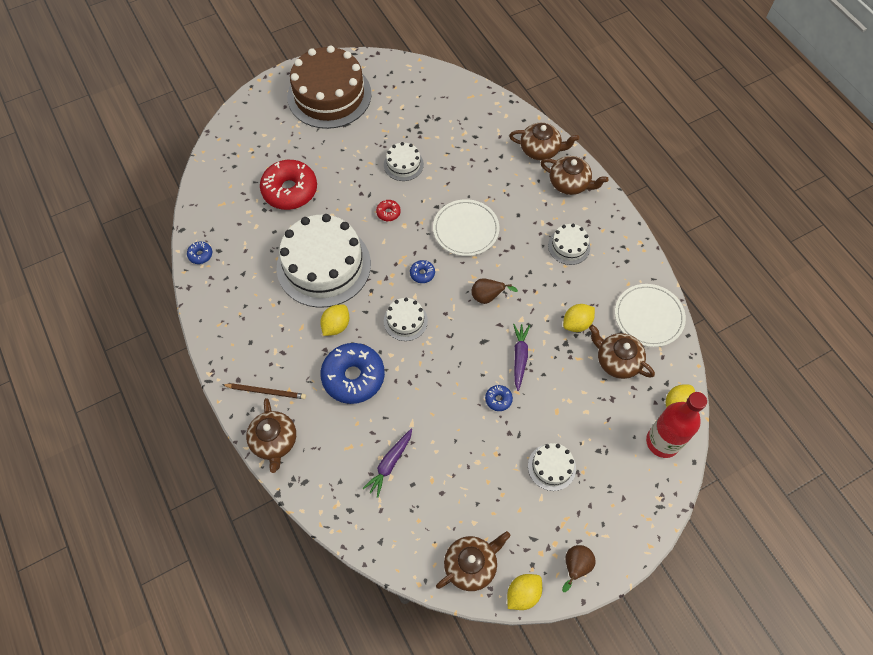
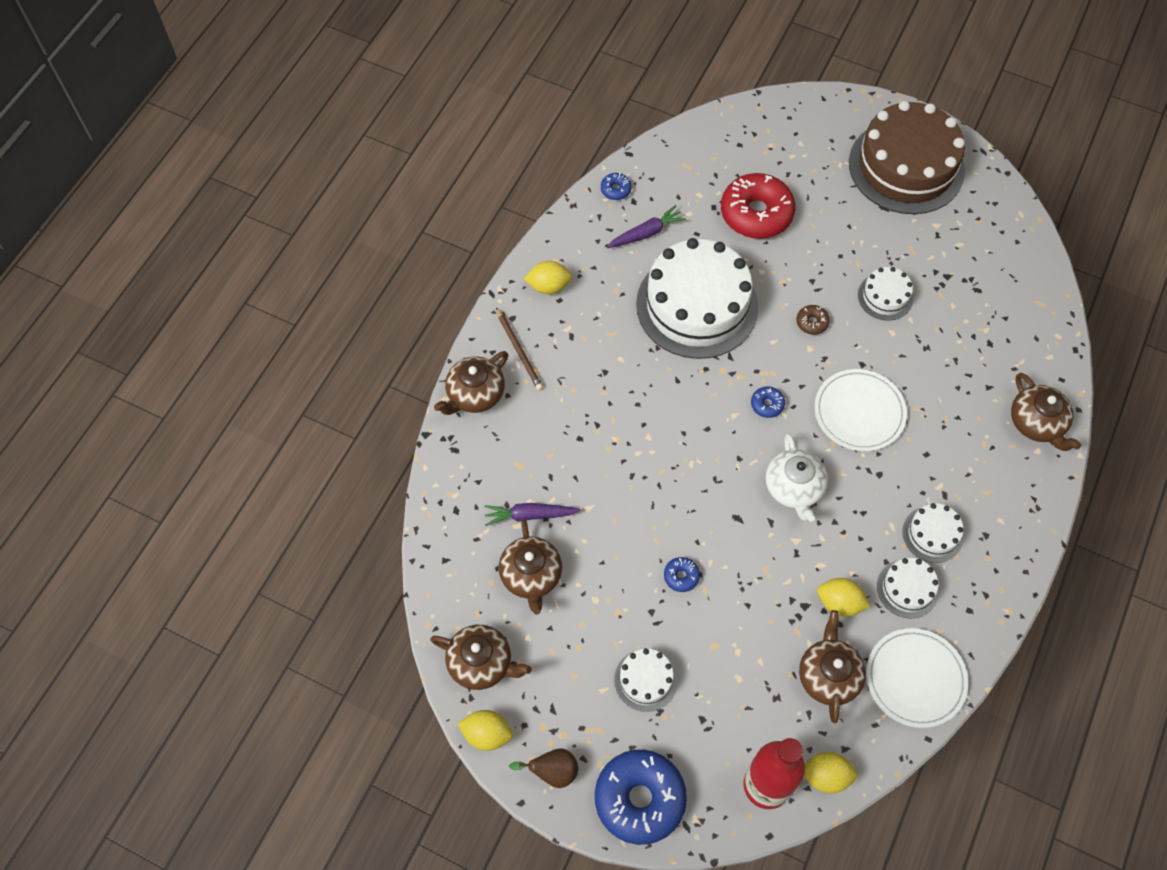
camera: 55 degrees right, 0 degrees up
yellow lemon [320,305,349,336] -> yellow lemon moved to [524,261,572,294]
blue donut [321,343,385,404] -> blue donut moved to [595,750,687,845]
red donut [376,200,401,221] -> brown donut [796,305,830,335]
white cake [384,298,428,341] -> white cake moved to [877,558,939,619]
brown pear [471,278,518,304] -> white teapot [766,433,828,522]
purple carrot [513,324,530,391] -> purple carrot moved to [607,205,686,248]
brown teapot [540,156,608,195] -> brown teapot moved to [499,520,562,615]

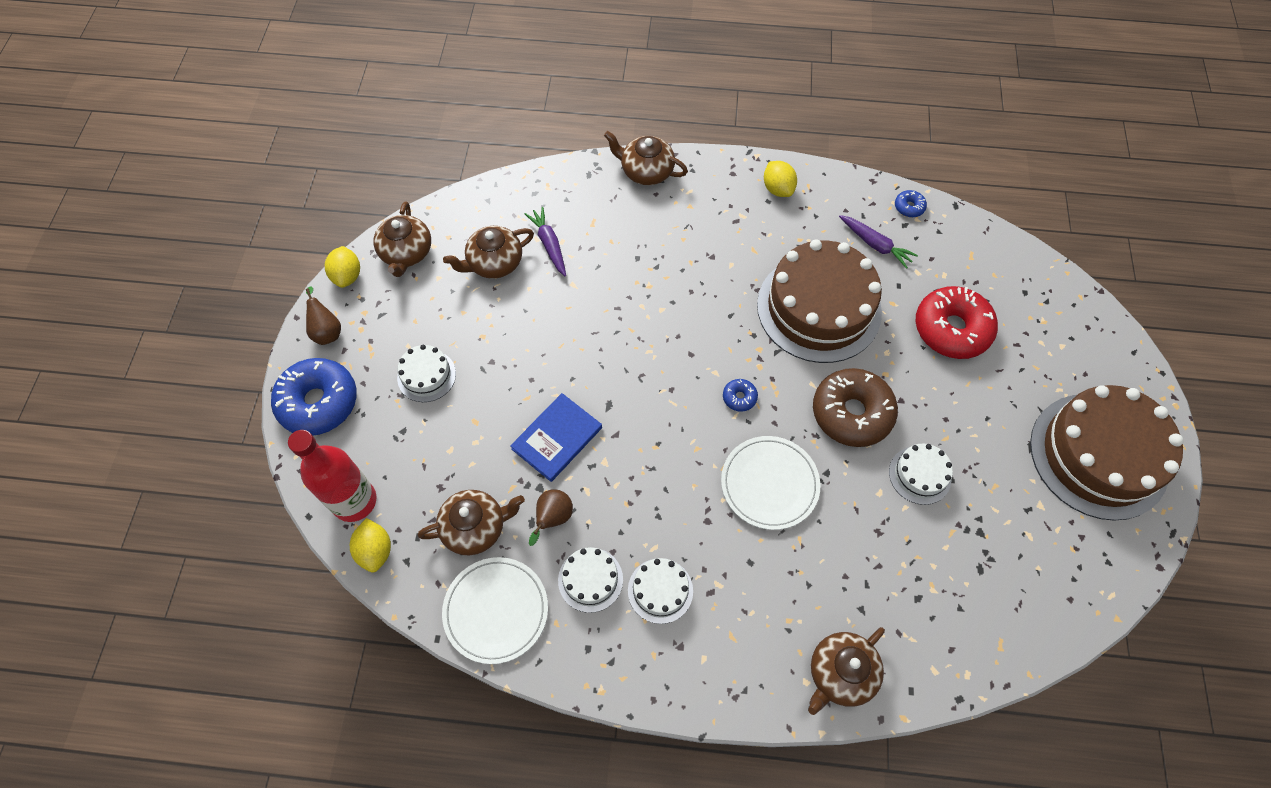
camera: 70 degrees right, 0 degrees up
brown pencil [496,307,543,390] -> none
white cake [636,238,758,359] -> brown cake [757,239,882,363]
blue donut [664,557,700,592] -> none
white teapot [766,433,828,522] -> none
brown donut [796,305,830,335] -> brown donut [813,368,898,447], size x2.35
yellow lemon [817,578,871,617] -> brown pear [529,489,573,546]
none -> blue book [510,393,602,482]

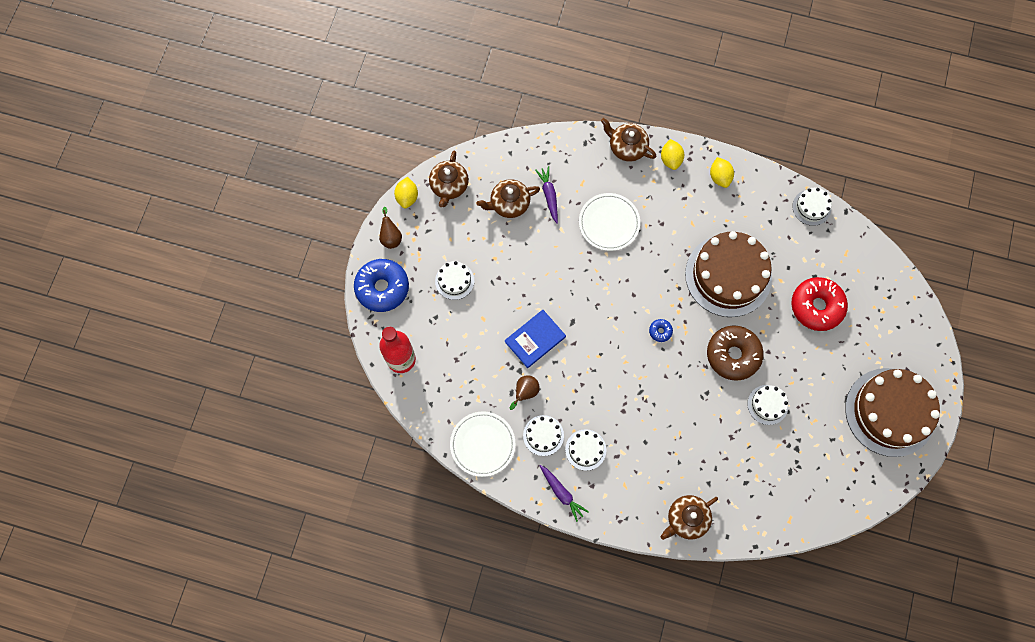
camera: 10 degrees right, 10 degrees up
yellow lemon [350,518,391,572] -> yellow lemon moved to [661,139,684,170]
brown teapot [418,490,525,555] -> none
white plate [721,436,820,530] -> white plate moved to [579,193,640,251]
purple carrot [839,215,918,269] -> purple carrot moved to [539,465,589,522]
blue donut [895,190,927,217] -> white cake [793,188,832,226]

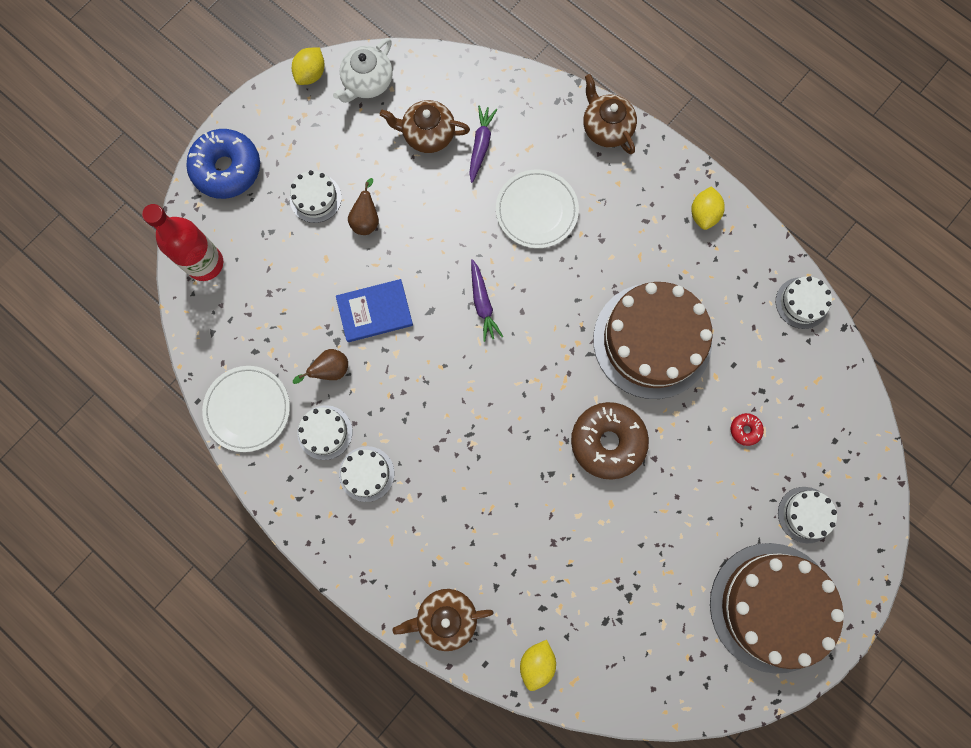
camera: 25 degrees right, 5 degrees up
brown pear [379,207,402,249] -> brown pear moved to [348,178,379,235]
brown teapot [429,151,469,207] -> white teapot [333,38,393,103]
purple carrot [539,465,589,522] -> purple carrot moved to [471,259,503,342]
blue donut [649,319,673,342] -> none
yellow lemon [661,139,684,170] -> yellow lemon moved to [520,640,556,691]
white cake [747,385,788,425] -> white cake moved to [778,487,837,543]
red donut [792,277,848,331] -> red donut [731,413,764,446], size x0.43

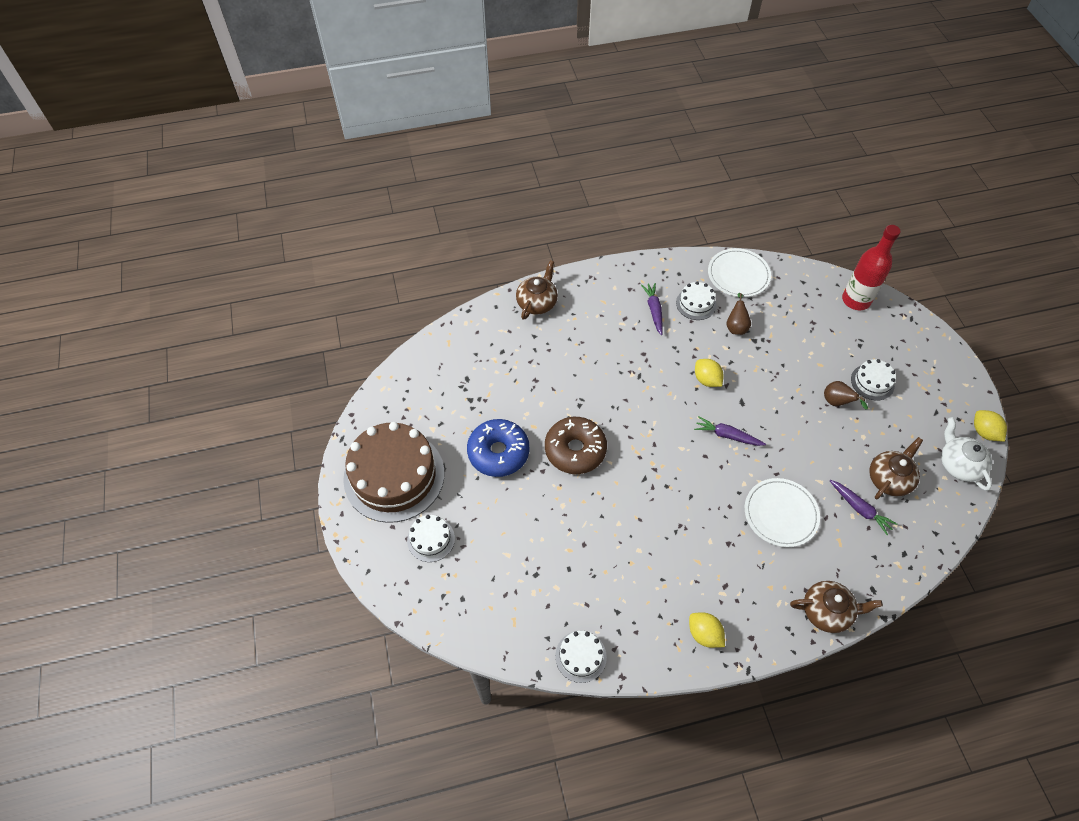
camera: 125 degrees right, 20 degrees down
blue donut [186,129,260,199] -> blue donut moved to [467,419,529,477]
blue book [336,279,413,342] -> none
white cake [339,446,394,502] -> purple carrot [641,283,663,335]
yellow lemon [520,640,556,691] -> yellow lemon moved to [695,359,724,387]
brown cake [593,282,712,399] -> none
red donut [731,413,764,446] -> none

